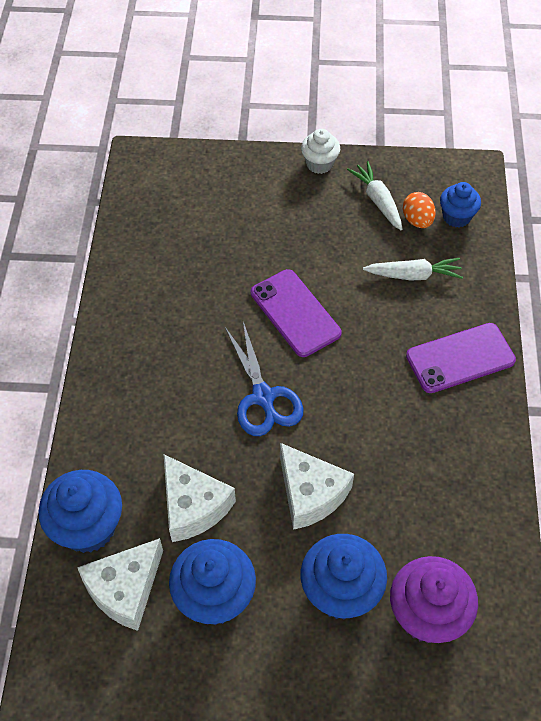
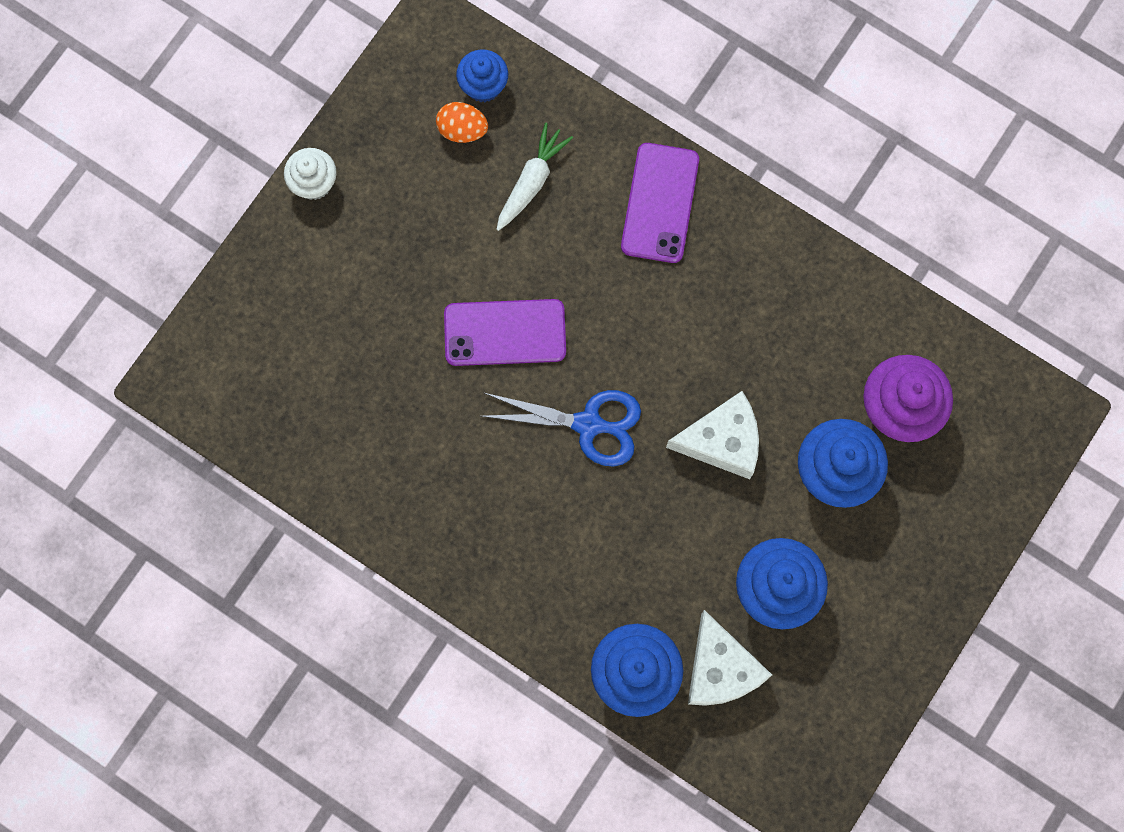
camera: 60 degrees left, 20 degrees up
white cheese [164,454,236,542] -> none
white carrot [347,161,403,230] -> none

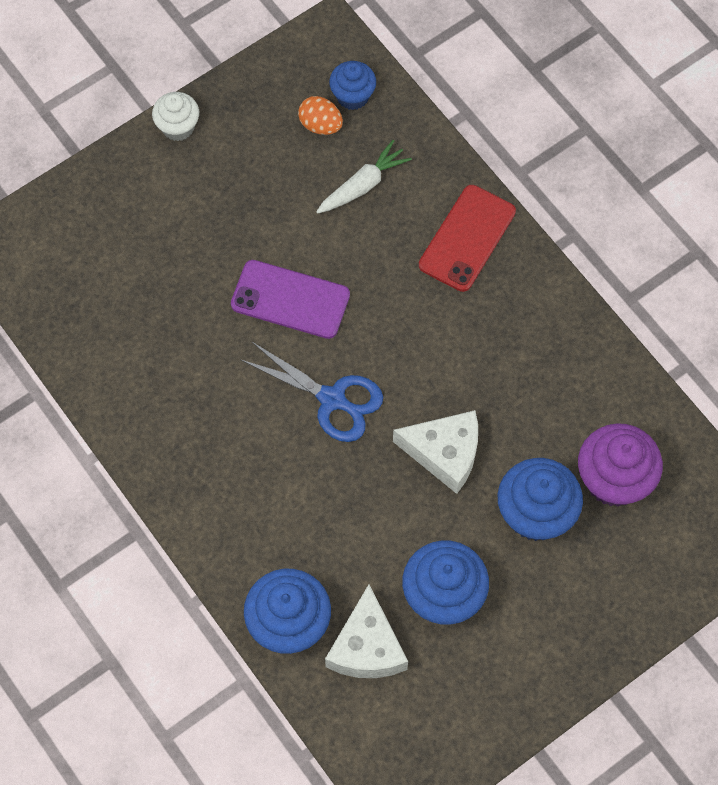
camera: 20 degrees right, 10 degrees down
purple phone [621,143,699,263] -> red phone [419,185,516,292]

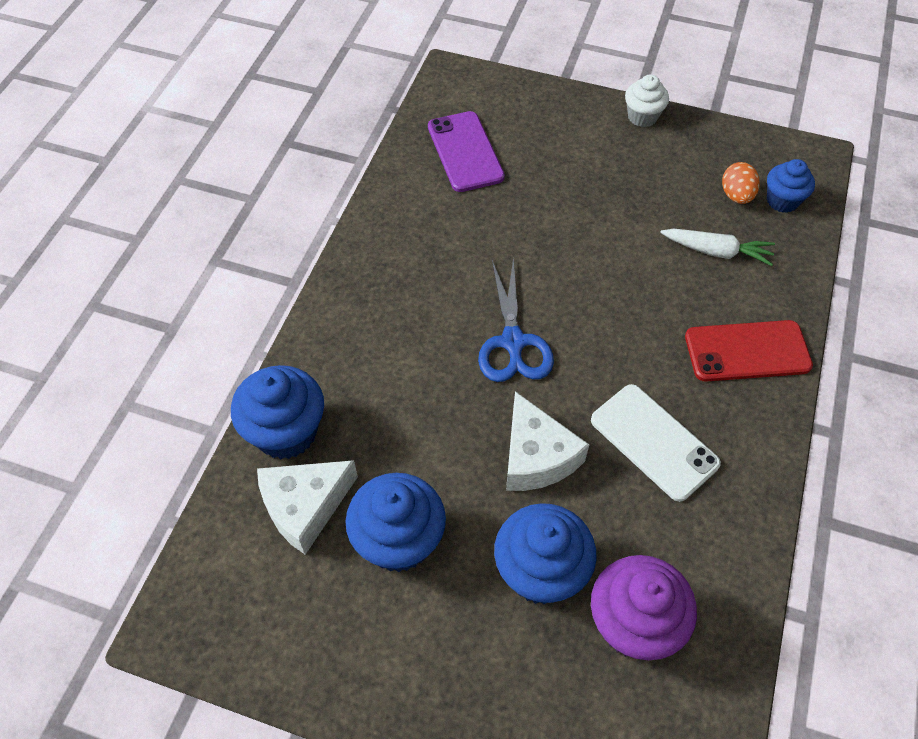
camera: 55 degrees right, 10 degrees down
purple phone [231,260,350,339] -> purple phone moved to [428,111,505,192]
none -> white phone [591,384,721,502]

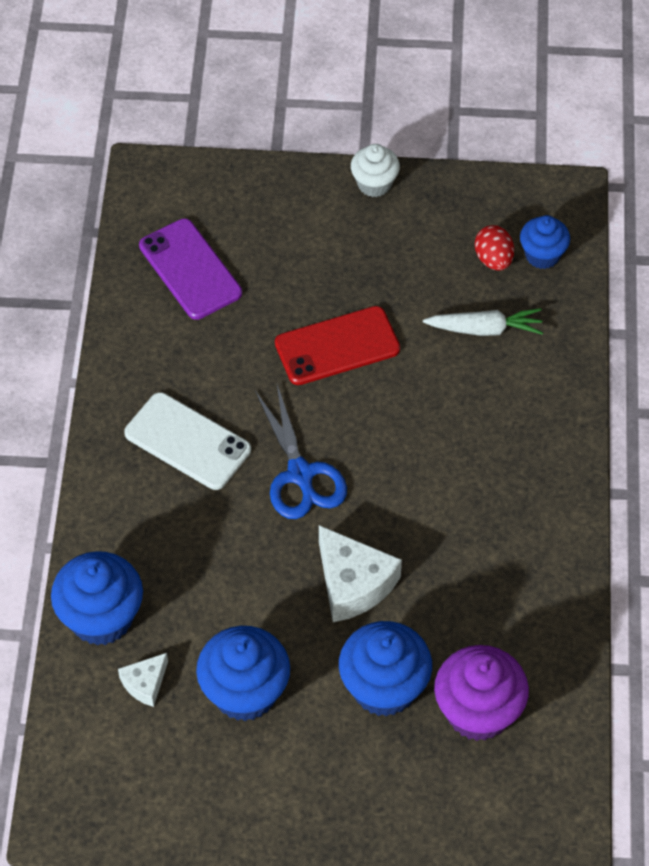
camera: 15 degrees left, 0 degrees up
white cheese [257,460,358,555] -> white cheese [118,653,168,707], size x0.55
white phone [591,384,721,502] -> white phone moved to [124,392,251,490]
red phone [685,320,813,382] -> red phone moved to [275,306,400,385]
orange egg [722,162,760,204] -> red egg [475,225,514,271]

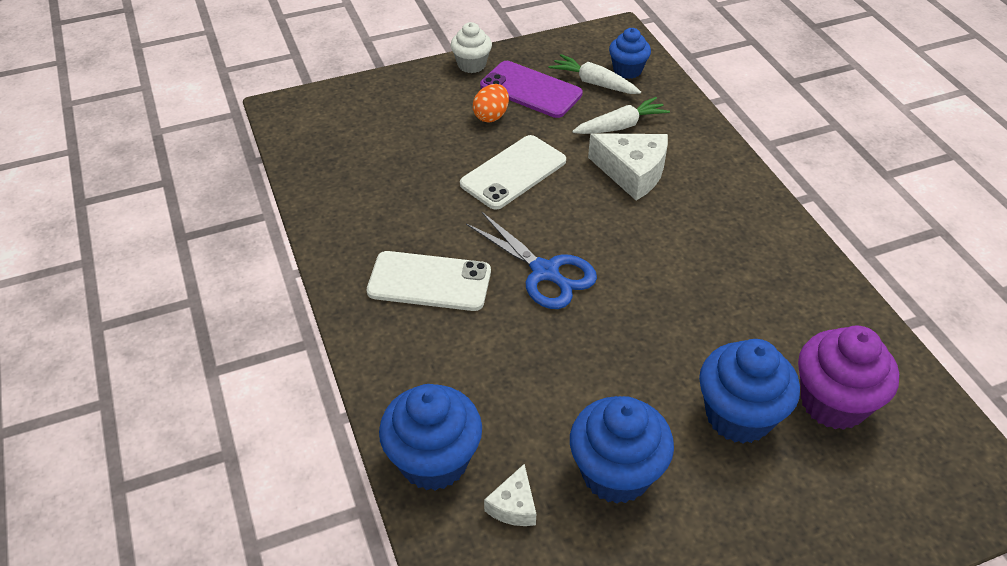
camera: 25 degrees left, 10 degrees down
purple phone [139,219,242,320] -> purple phone moved to [480,61,583,118]
red phone [275,306,400,385] -> white phone [460,135,566,210]
white cheese [319,525,402,622] -> white cheese moved to [588,133,668,200]
red egg [475,225,514,271] -> white carrot [549,54,641,94]
none -> orange egg [473,84,509,122]

